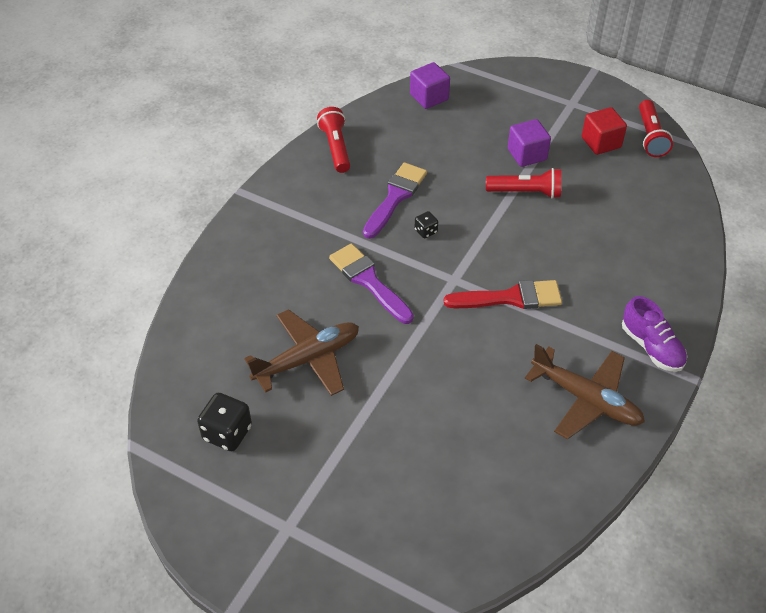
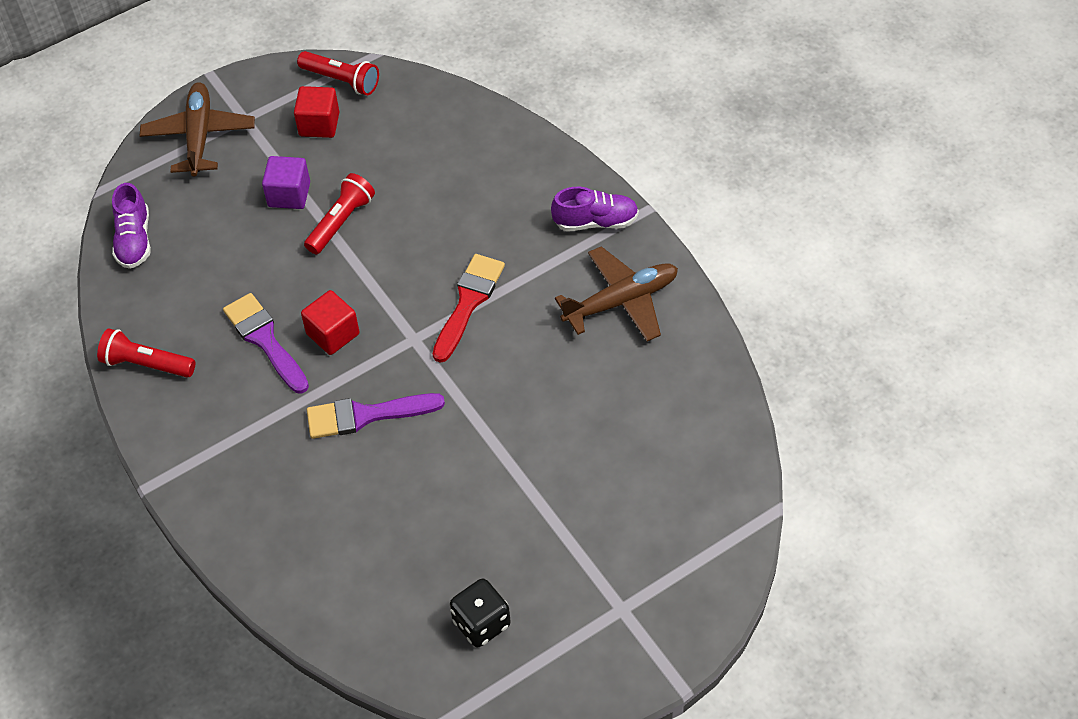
camera: 60 degrees left, 5 degrees up
brown plane [244,309,359,396] -> brown plane moved to [140,82,255,177]
purple cube [410,62,450,109] -> purple shoe [112,183,151,269]
black dice [415,211,438,238] -> red cube [301,290,359,355]

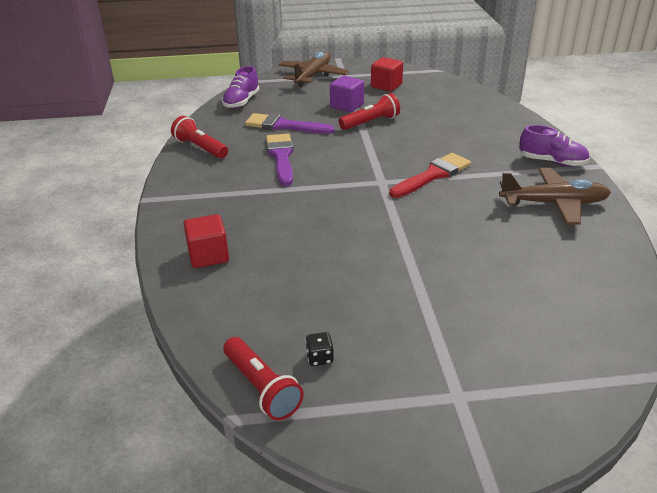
camera: 25 degrees right, 20 degrees down
red flashlight [297,51,379,95] -> red flashlight moved to [223,337,304,420]
red cube [301,290,359,355] -> red cube moved to [184,214,229,268]
purple brush [307,393,445,439] -> purple brush moved to [245,113,335,134]
black dice [450,578,511,647] -> black dice [305,332,334,366], size x0.54

